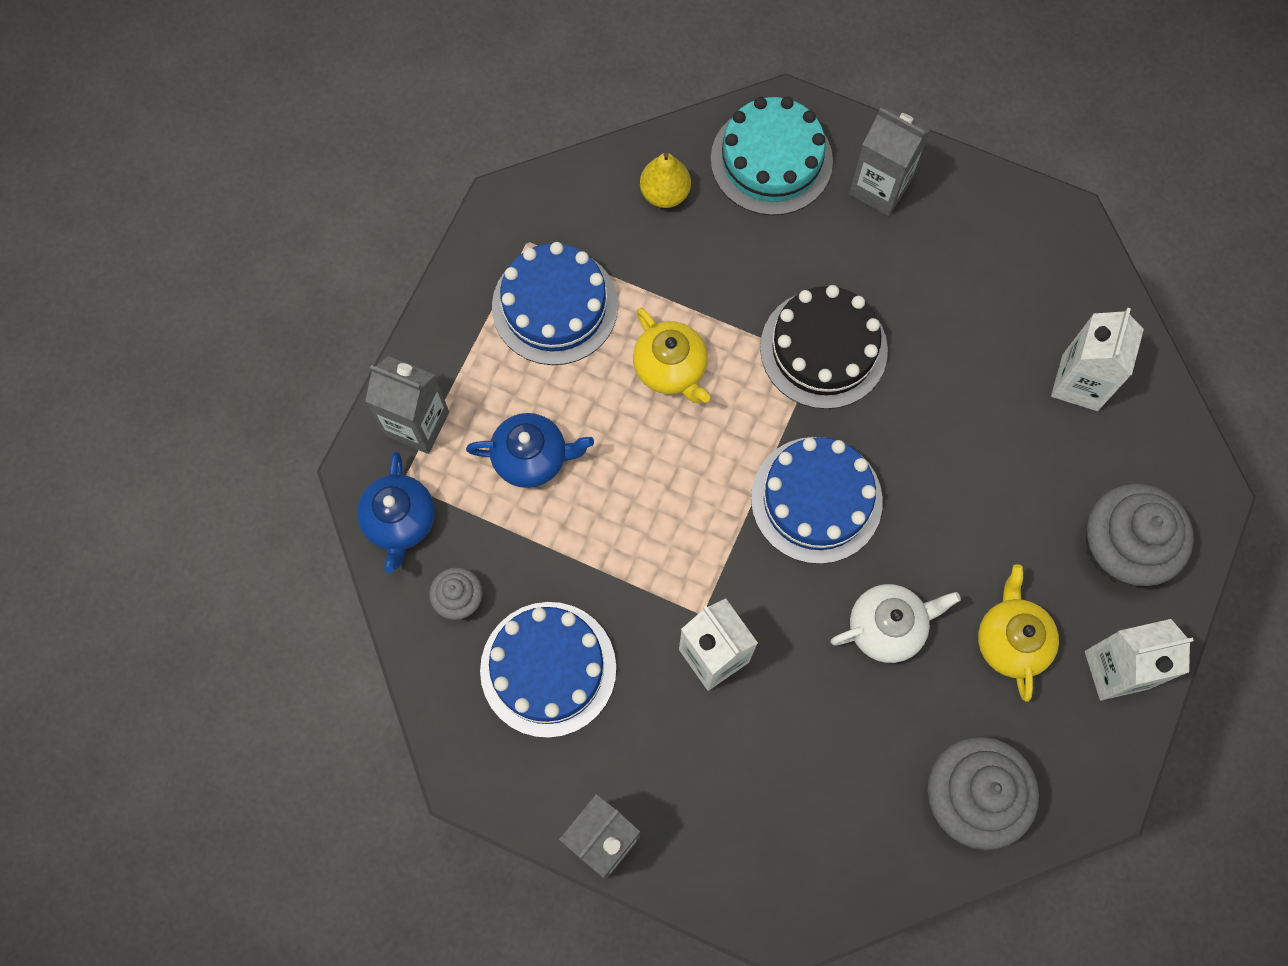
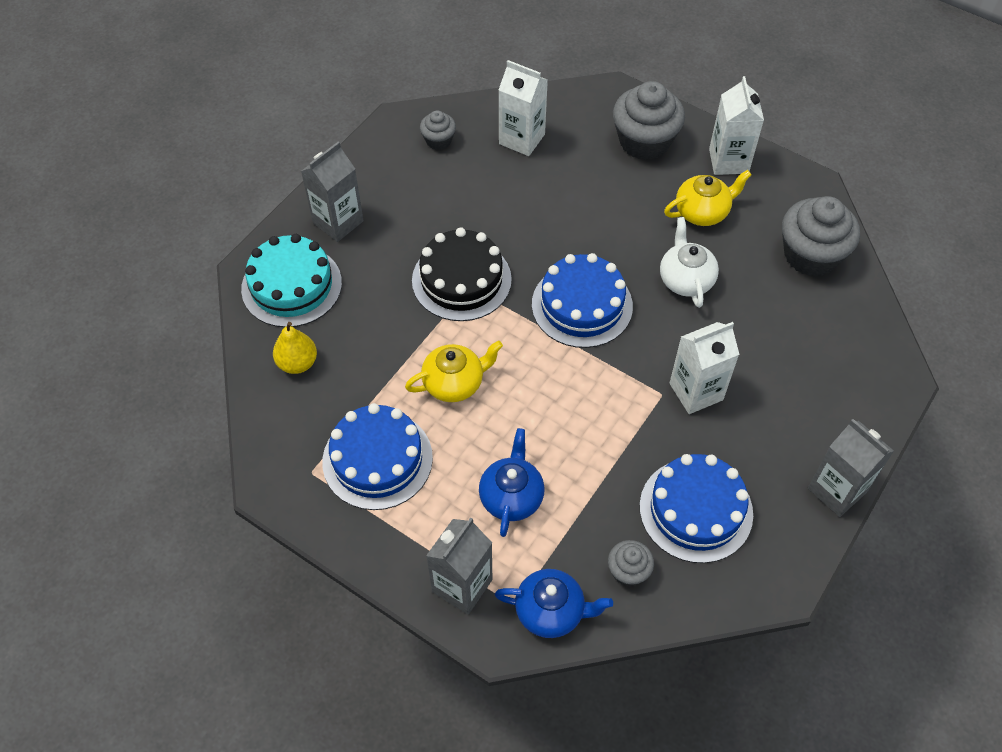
camera: 80 degrees left, 15 degrees down
yellow teapot [978,564,1059,702] -> yellow teapot turned 150 degrees clockwise [664,170,752,226]
none -> grey cupcake [420,111,456,150]

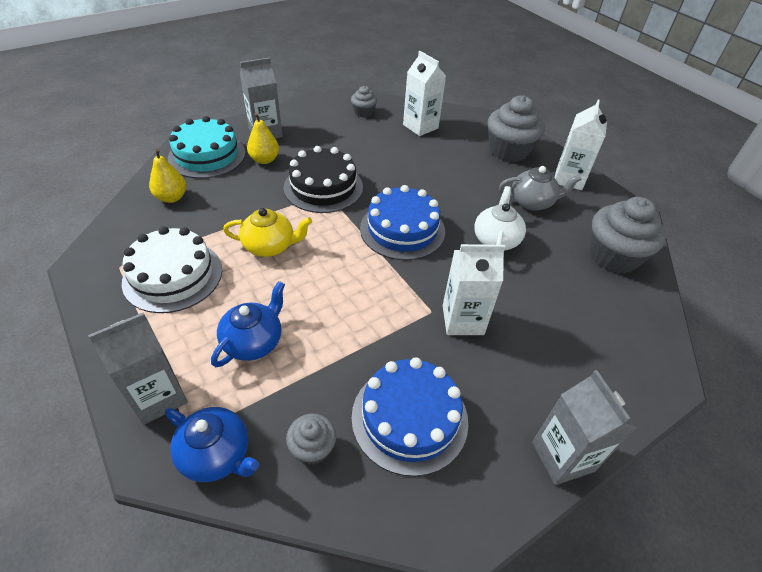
camera: 20 degrees right, 10 degrees down
blue cake [322,403,433,510] -> white cake [122,226,222,313]
yellow teapot [664,170,752,226] -> grey teapot [499,166,582,211]
none -> yellow pear [247,113,279,164]

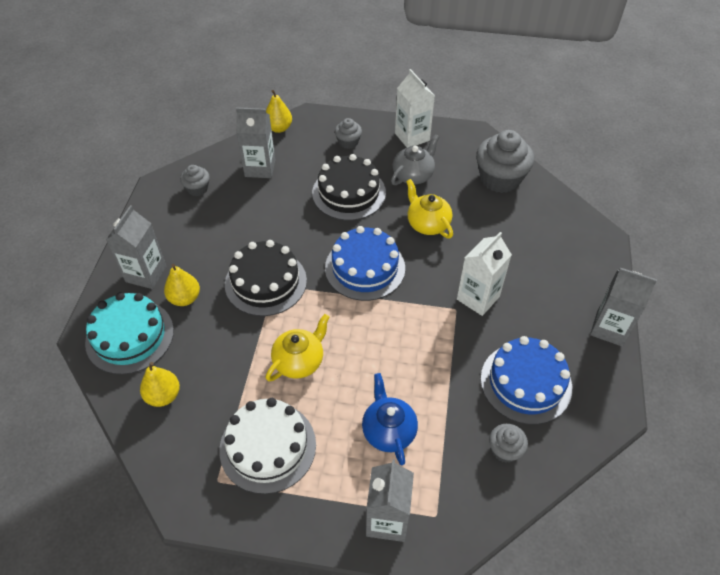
camera: 45 degrees left, 5 degrees up
blue teapot [165,407,259,482] -> none
white carton [403,51,446,136] -> grey carton [236,107,275,178]
white teapot [474,186,526,250] -> yellow teapot [406,179,453,238]
grey cupcake [488,95,545,162] -> grey cupcake [335,118,362,149], size x0.51
none -> yellow pear [266,90,292,133]
none -> black cake [312,154,386,221]

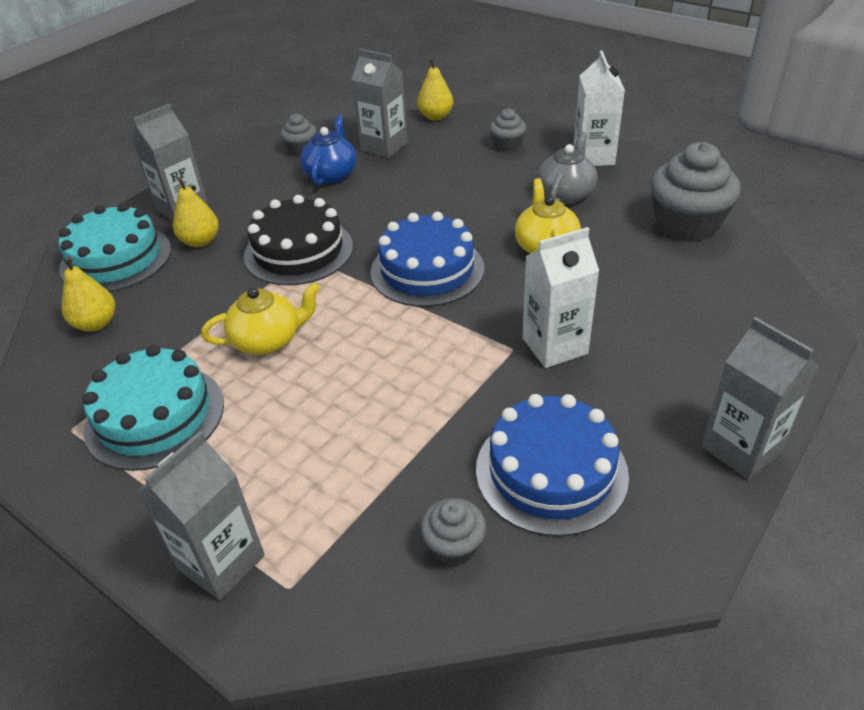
camera: 30 degrees right, 10 degrees down
white cake [219,398,316,494] -> turquoise cake [82,345,224,471]
black cake [312,154,386,221] -> none
blue teapot [362,373,418,465] -> blue teapot moved to [300,115,357,186]
grey teapot [391,134,439,185] -> grey teapot turned 45 degrees counterclockwise [537,132,598,204]

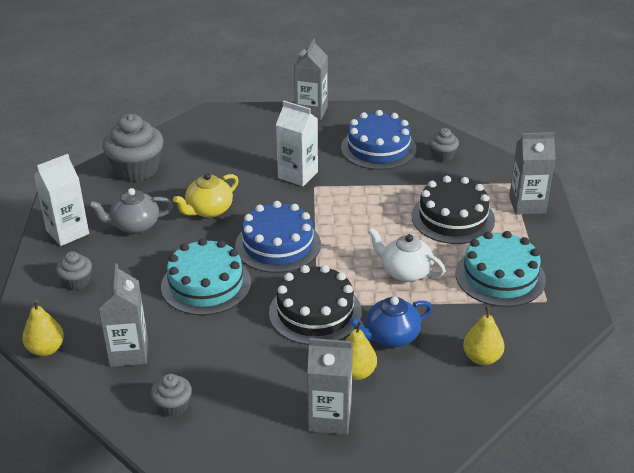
camera: 130 degrees left, 5 degrees down
turquoise cake [59,203,171,292] -> turquoise cake moved to [161,238,251,315]
yellow teapot [201,282,320,355] -> white teapot [368,228,446,282]
blue teapot [300,115,357,186] -> blue teapot moved to [349,297,432,347]
none -> black cake [412,176,495,244]

